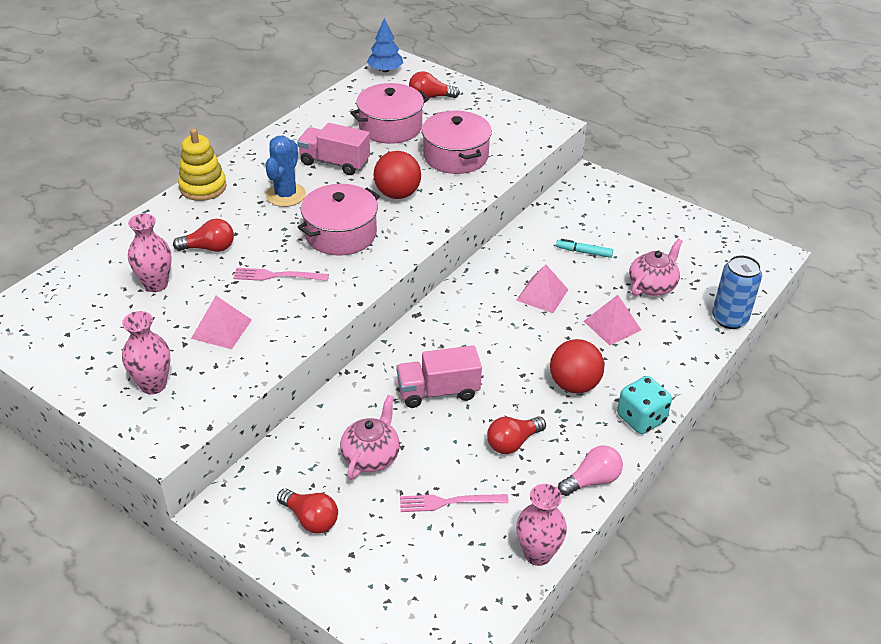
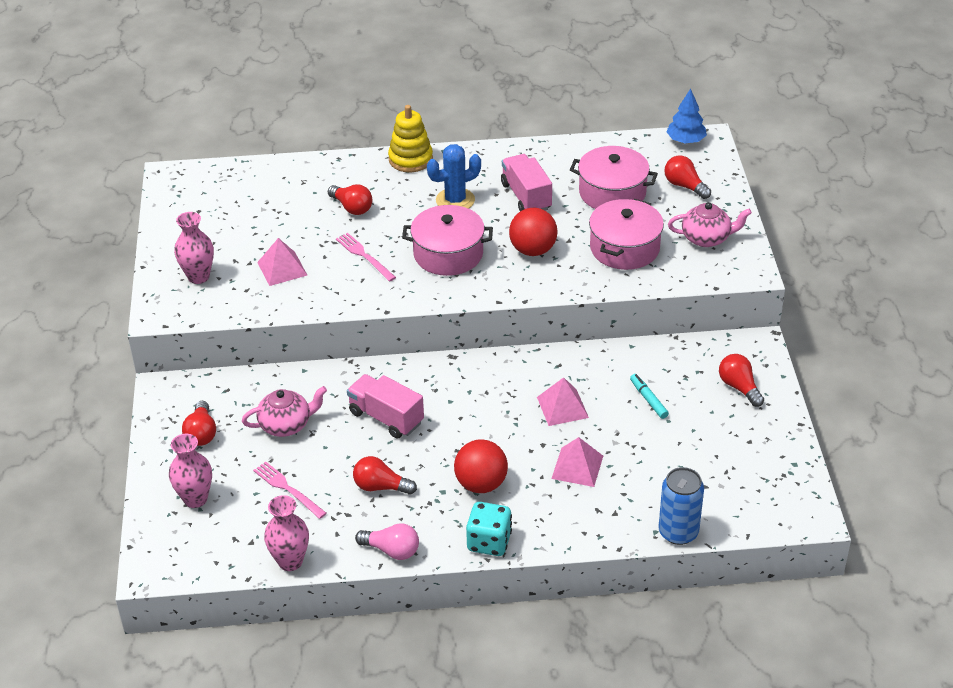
camera: 50 degrees right, 0 degrees up
pink vase [128,214,172,292] -> pink vase moved to [169,434,212,508]
pink teapot [629,238,683,296] -> pink teapot moved to [668,202,752,247]
none -> red light bulb [719,354,764,407]

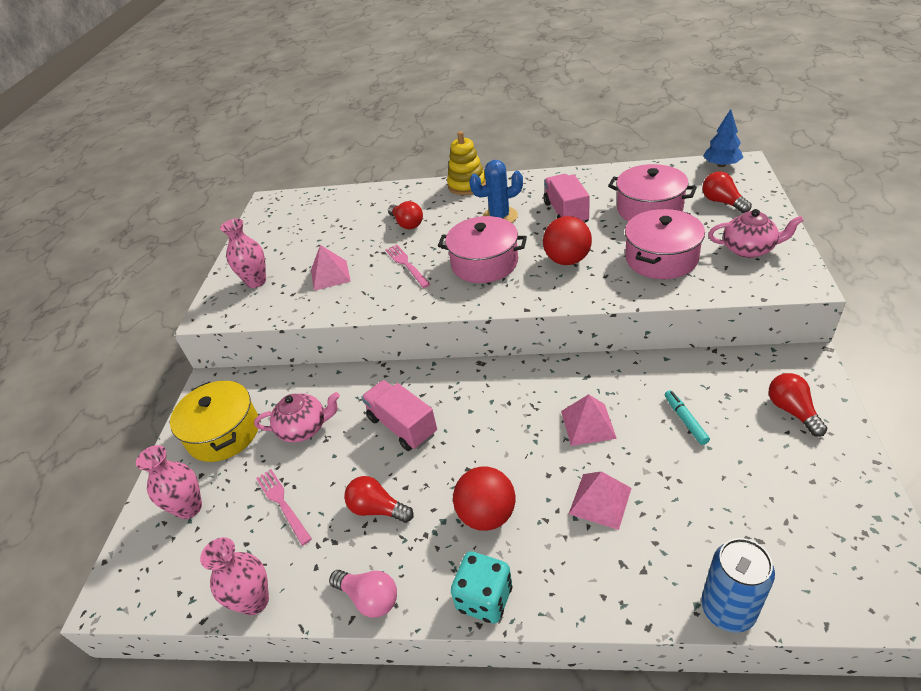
camera: 15 degrees right, 0 degrees up
red light bulb [182,401,216,446] -> yellow pot [170,381,258,462]

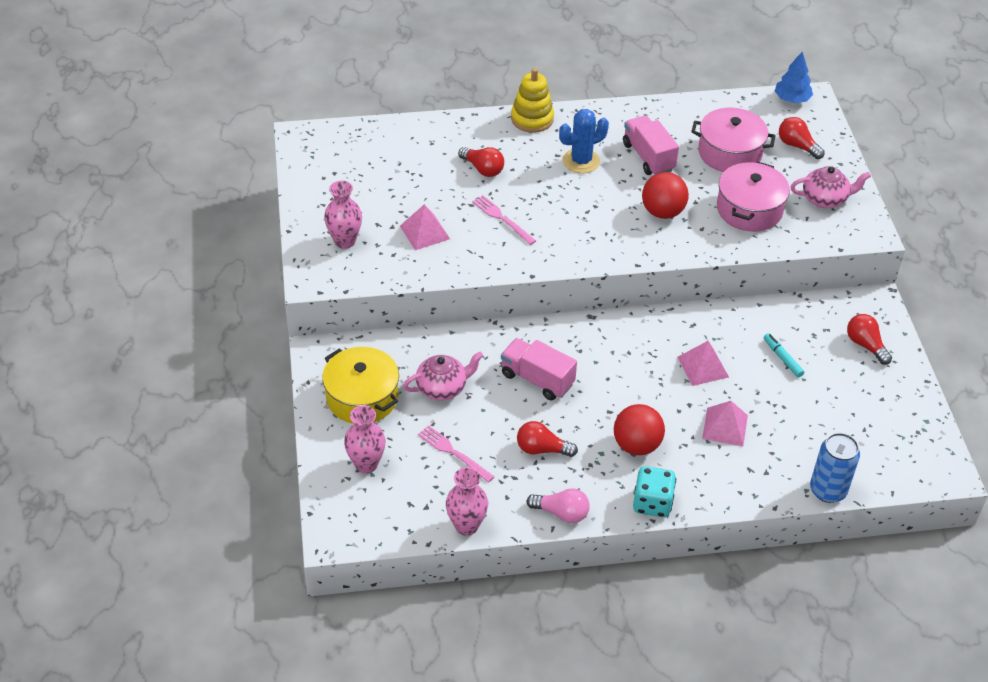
camera: 20 degrees left, 5 degrees up
pink pot [438,216,527,283] -> none

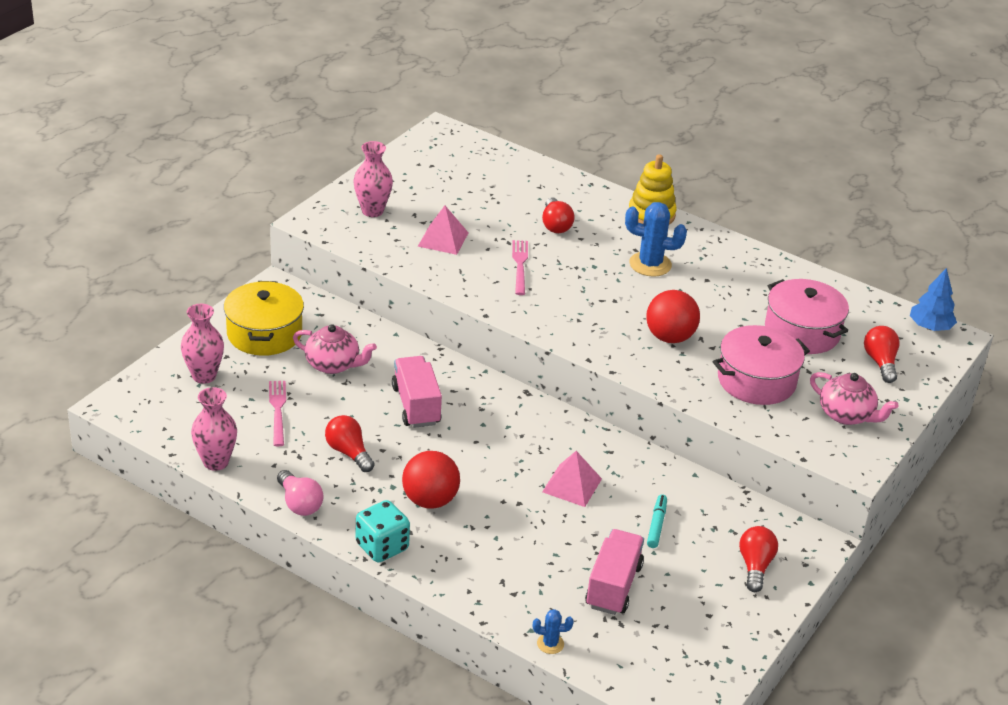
camera: 40 degrees right, 10 degrees down
pink truck [623,116,679,175] -> pink truck moved to [585,529,644,615]
pink pyramid [702,401,748,446] -> none
blue can [810,433,860,503] -> blue cactus [533,609,574,654]

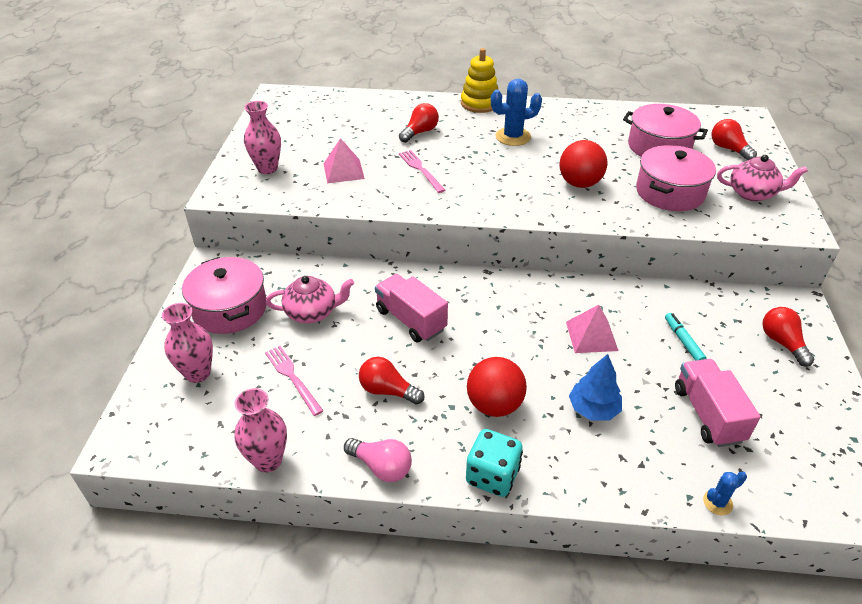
camera: 25 degrees left, 5 degrees up
yellow pot [224,281,304,356] -> pink pot [182,257,267,334]
red light bulb [542,197,575,233] -> red light bulb turned 105 degrees counterclockwise [399,103,439,143]
blue tree [910,268,957,331] -> blue tree moved to [569,354,622,421]

